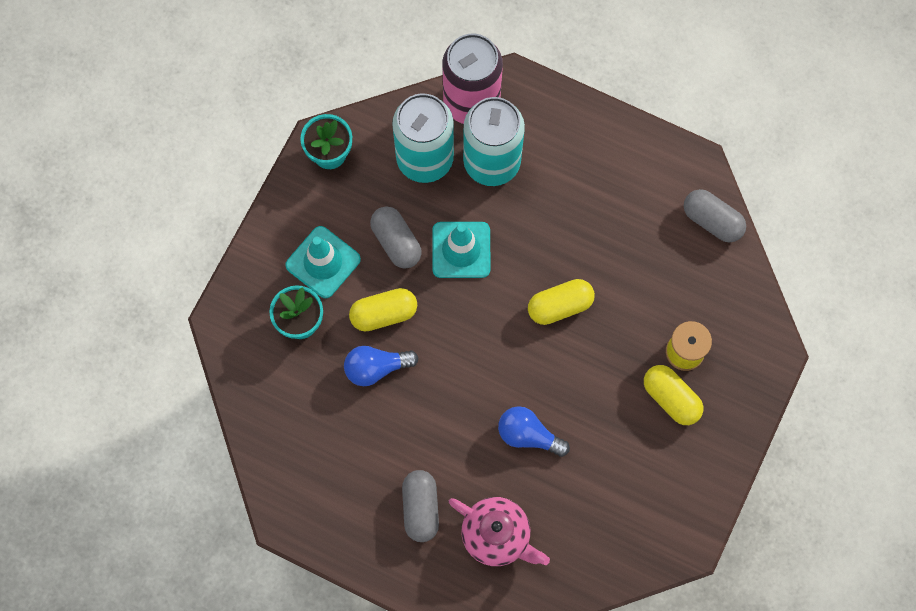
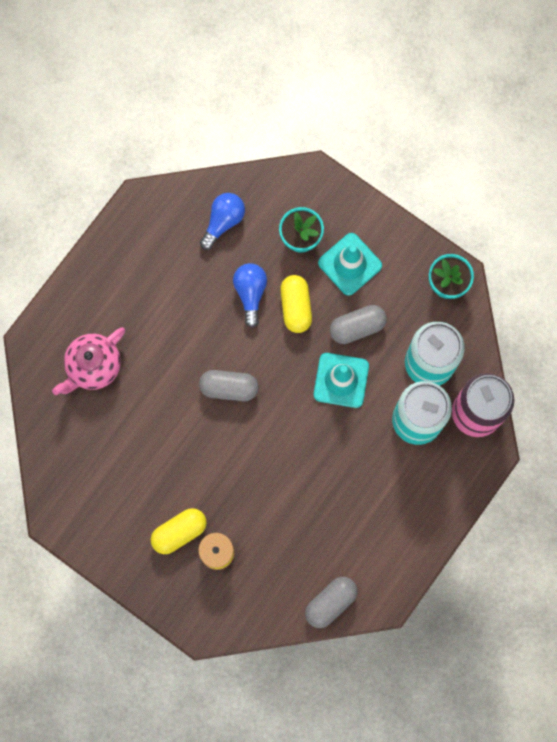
camera: 100 degrees right, 5 degrees up
grey capsule [402,470,439,542] -> grey capsule moved to [199,370,259,401]
blue light bulb [498,406,570,457] -> blue light bulb moved to [200,193,245,250]
yellow capsule [528,279,595,325] -> none

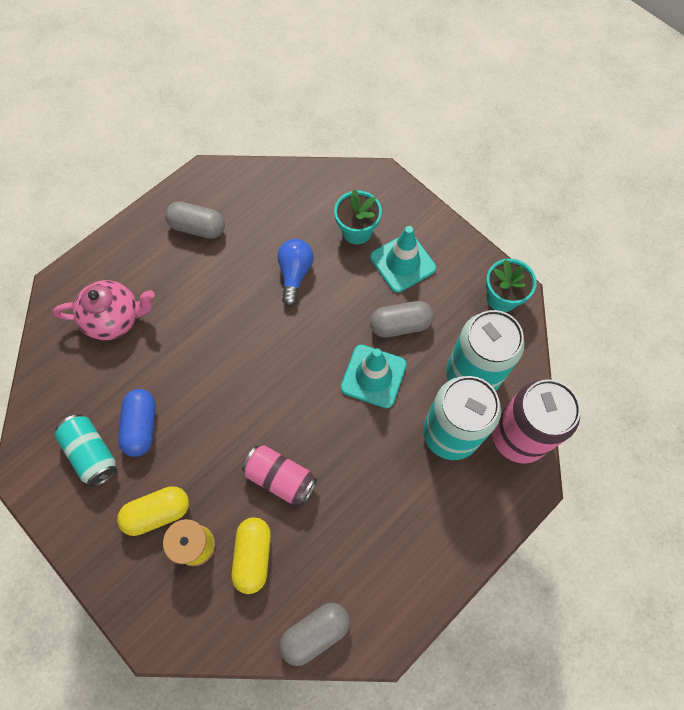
camera: 10 degrees right, 10 degrees down
pink teapot [52,328,125,395] -> pink teapot turned 150 degrees counterclockwise [53,280,155,340]
grey capsule [199,370,259,401] -> grey capsule moved to [165,201,225,239]
blue light bulb [200,193,245,250] -> none
yellow capsule [280,275,312,333] -> yellow capsule moved to [232,517,271,594]
none -> turquoise can [55,414,117,487]
none -> blue capsule [118,389,156,457]
none -> pink can [242,445,317,506]

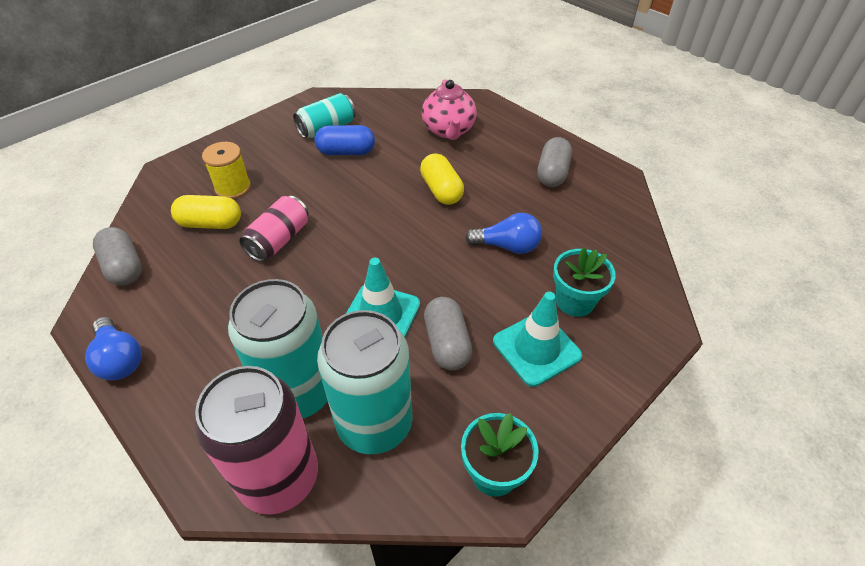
camera: 90 degrees right, 20 degrees down
yellow capsule [117,486,189,536] -> yellow capsule moved to [420,153,464,205]
none -> blue light bulb [85,317,142,380]

